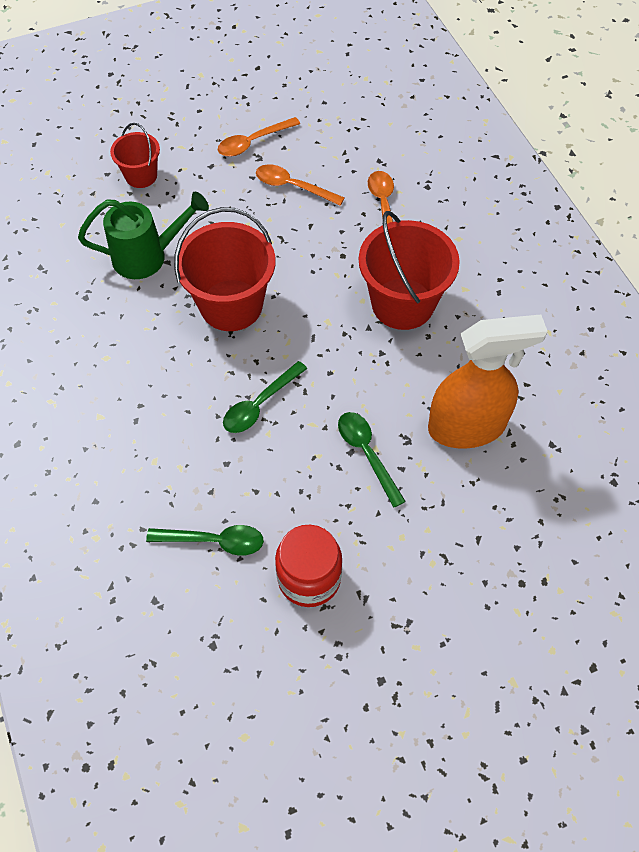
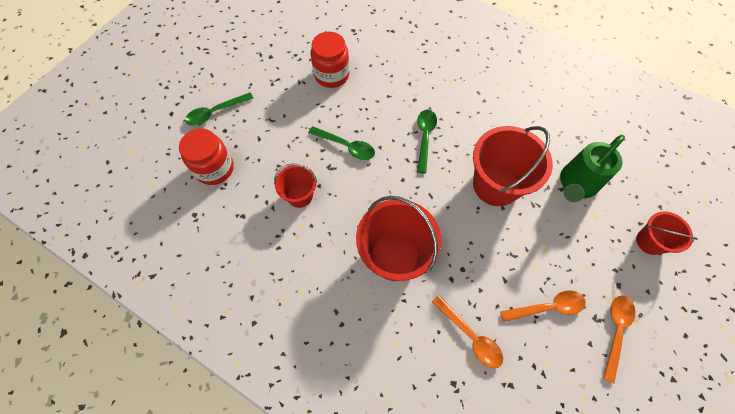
camera: 145 degrees right, 5 degrees up
green spoon [146,525,264,556] -> green spoon moved to [185,93,253,126]
orange spray bottle [428,314,548,449] -> red bucket [274,164,317,208]
none -> red jar [179,129,234,185]

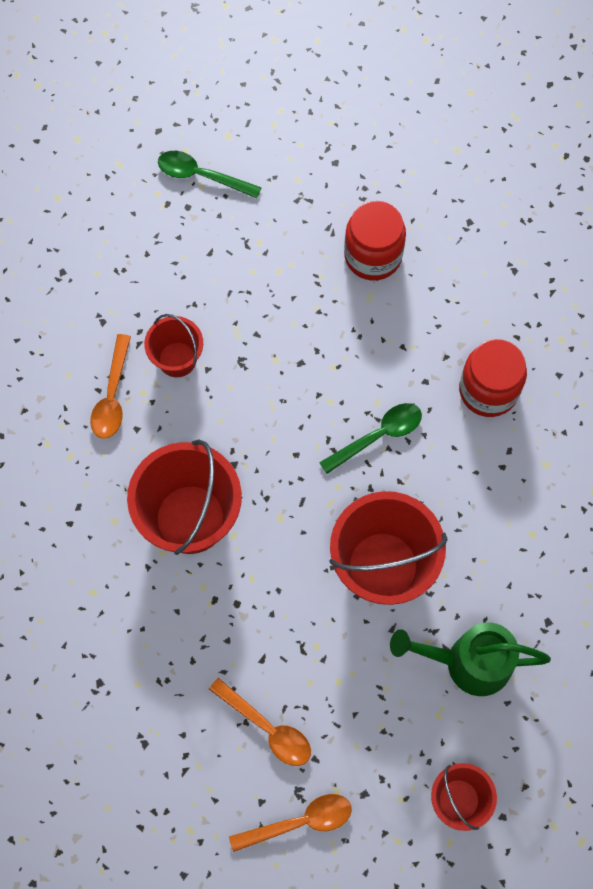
camera: 50 degrees right, 5 degrees up
red jar [179,129,234,185] -> red jar moved to [459,339,527,417]
green spoon [309,126,375,160] -> none
orange spoon [432,295,503,368] -> orange spoon moved to [90,334,131,439]

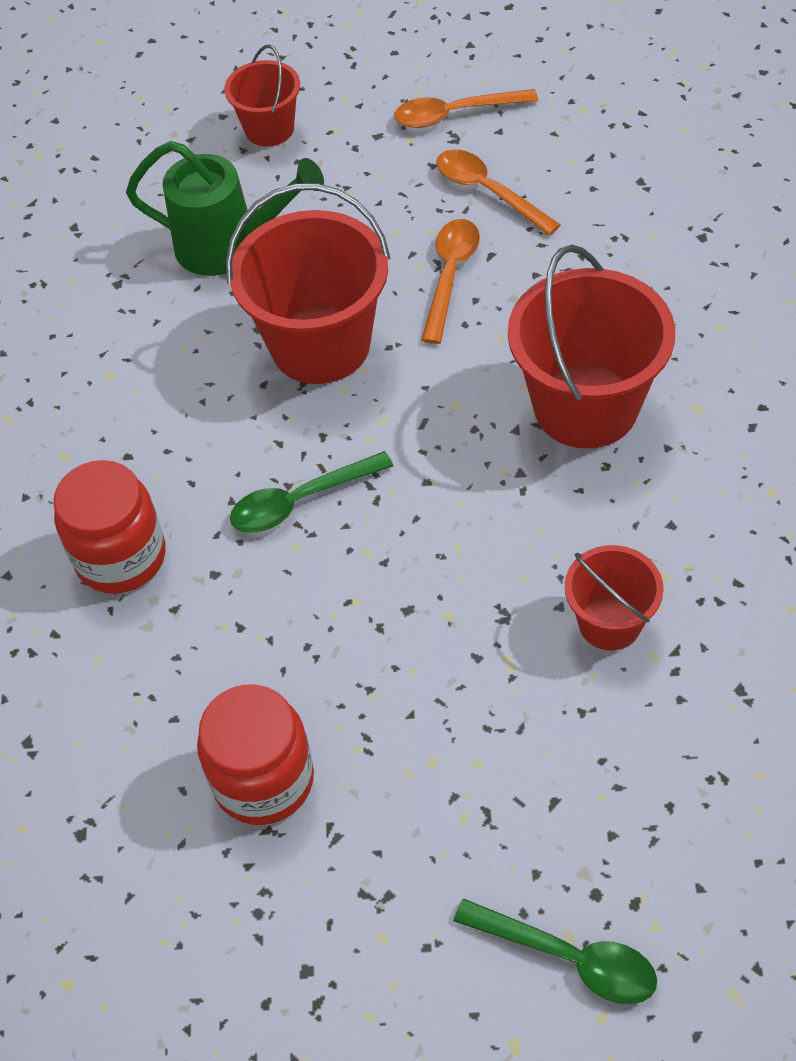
camera: 170 degrees left, 15 degrees down
orange spoon [90,334,131,439] -> orange spoon moved to [421,219,480,344]

